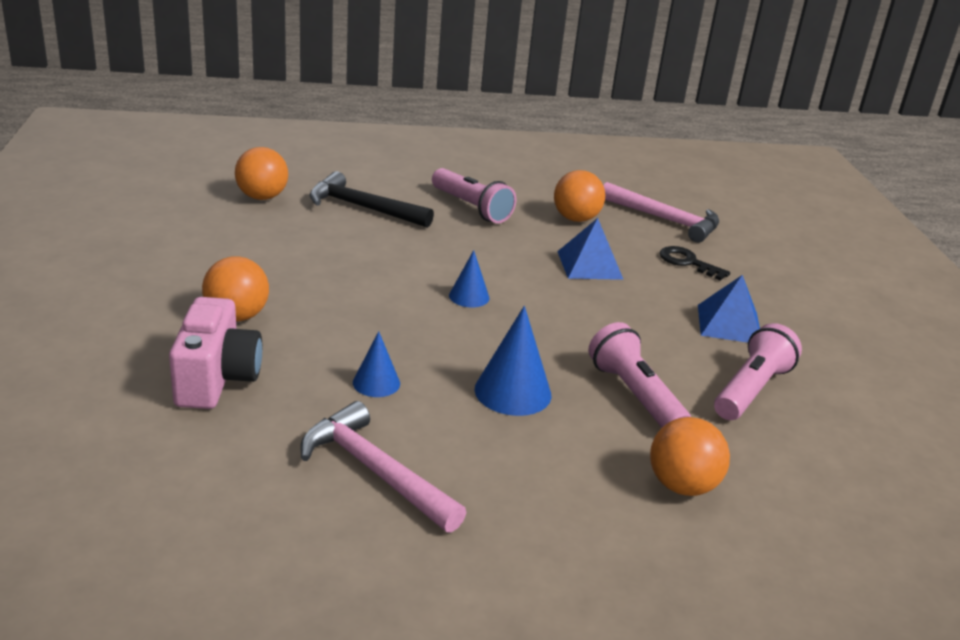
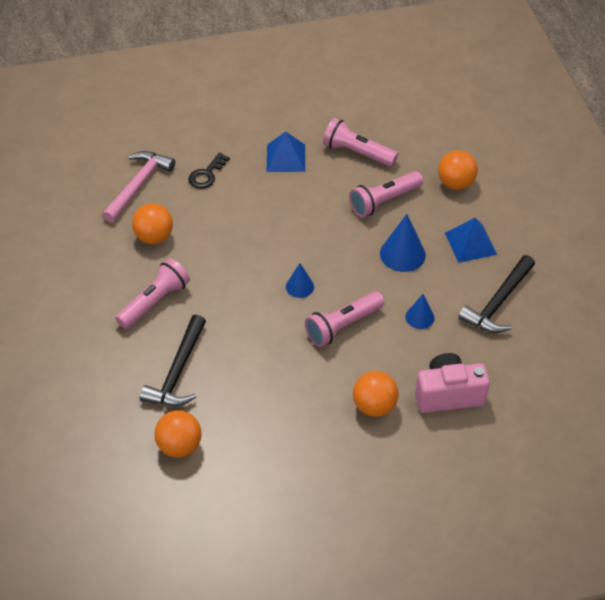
camera: 95 degrees left, 20 degrees up
pink hammer [300,401,466,533] -> black hammer [458,255,535,333]
blue pyramid [557,218,624,280] -> blue pyramid moved to [445,218,497,263]
none -> pink flashlight [305,291,385,347]

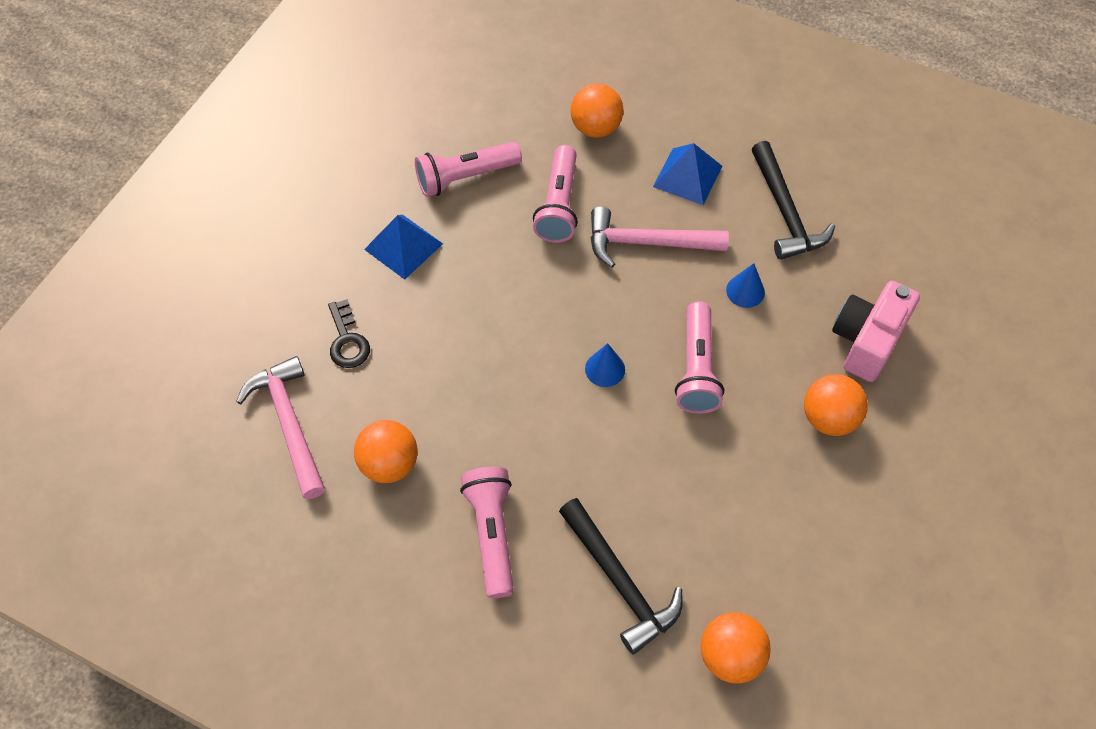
camera: 50 degrees left, 10 degrees up
blue cone [380,214,426,272] -> pink hammer [591,207,729,268]

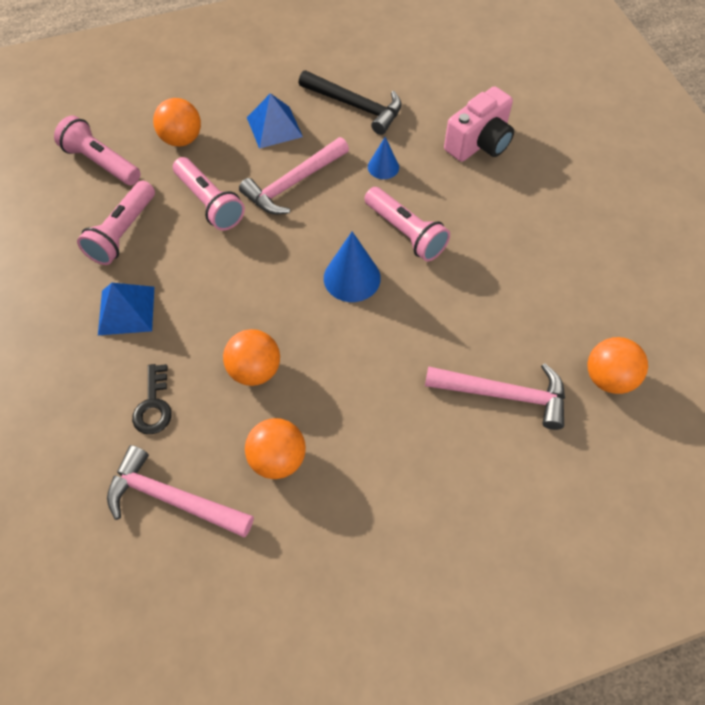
camera: 45 degrees left, 0 degrees up
black key [328,299,370,368] -> black key turned 60 degrees clockwise [132,364,172,434]
pink flashlight [460,467,514,598] -> pink flashlight moved to [54,115,141,185]
black hammer [559,498,683,655] -> pink hammer [425,363,565,430]
blue cone [585,343,625,387] -> blue cone [324,231,381,302], size x1.65
orange ball [804,374,868,436] -> orange ball moved to [223,329,280,386]
pink camera [832,281,920,382] -> pink camera turned 120 degrees counterclockwise [444,86,514,162]

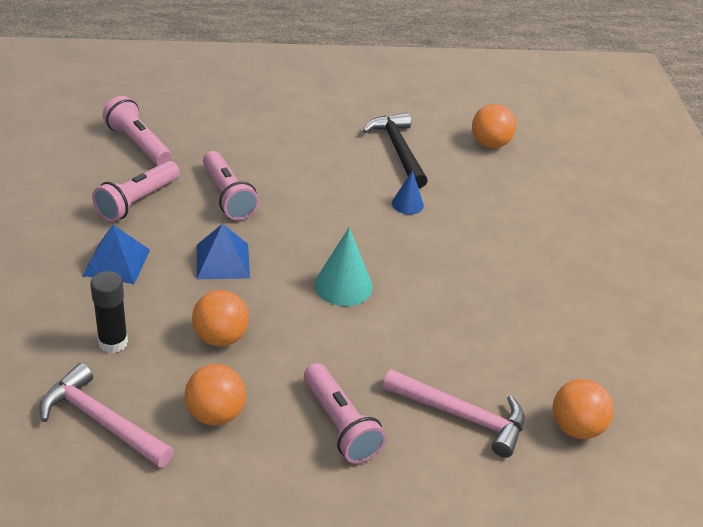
camera: 10 degrees right, 20 degrees down
black key [132,364,172,434] -> black glue stick [90,271,128,353]
orange ball [153,98,201,147] -> orange ball moved to [472,104,516,148]
pink hammer [239,137,349,215] -> none
blue pyramid [247,93,303,149] -> blue pyramid moved to [197,224,250,279]
black hammer [299,70,402,135] -> black hammer turned 150 degrees counterclockwise [363,113,428,188]
blue cone [324,231,381,302] -> turquoise cone [314,227,373,306]
pink flashlight [364,187,450,262] -> pink flashlight moved to [304,363,386,464]
pink camera [444,86,514,162] -> none

